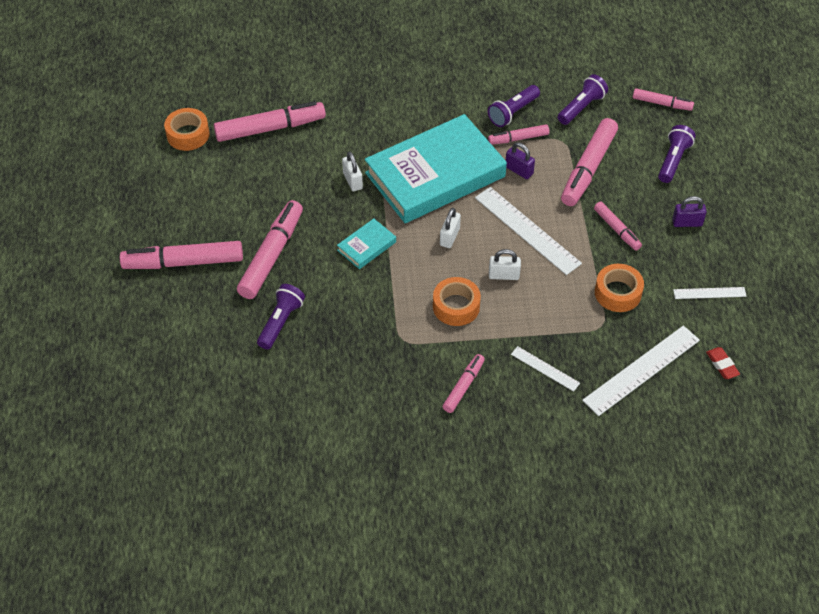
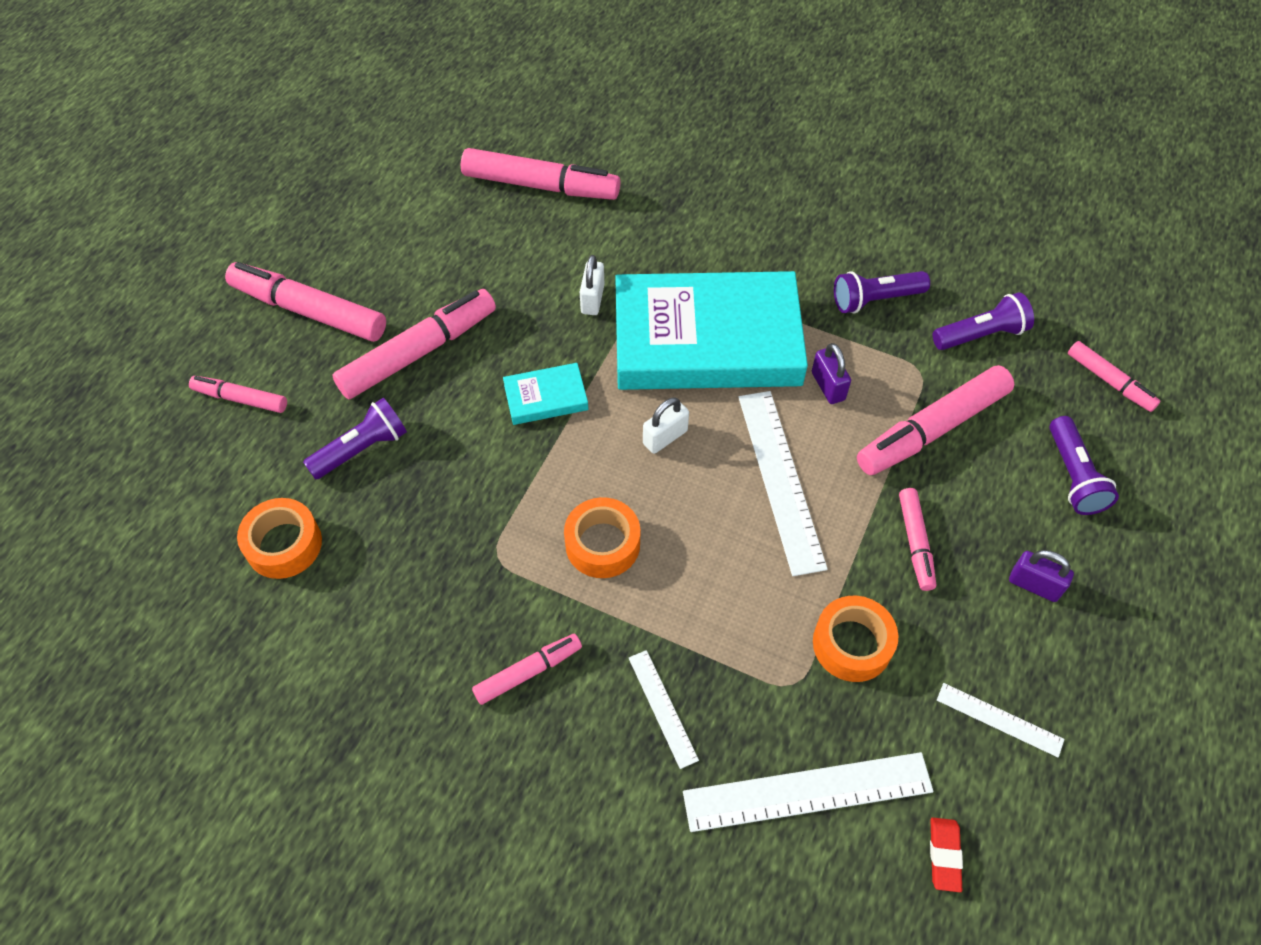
camera: 30 degrees right, 5 degrees up
orange tape [164,108,210,151] -> orange tape moved to [237,498,322,579]
pink marker [488,124,549,145] -> pink marker moved to [189,376,287,413]
white padlock [489,249,521,280] -> none
purple flashlight [658,125,696,183] -> purple flashlight turned 120 degrees clockwise [1049,416,1119,515]

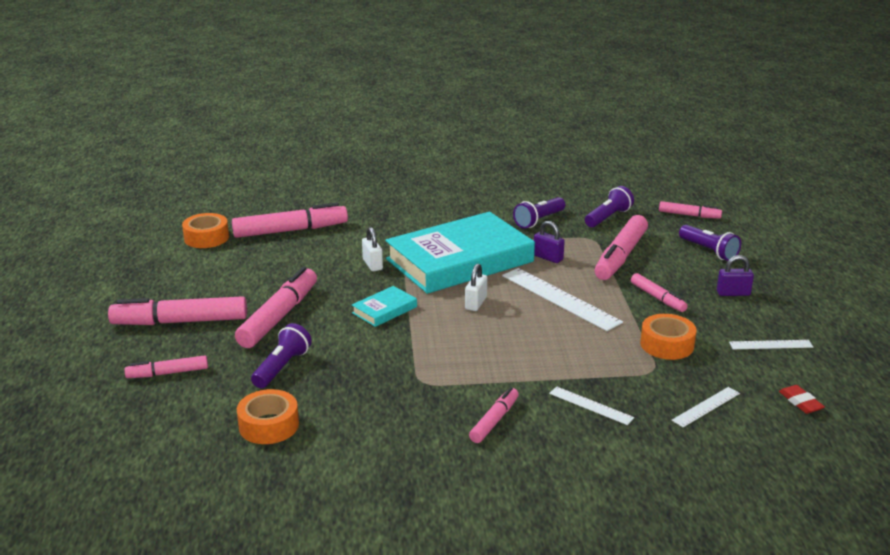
camera: 30 degrees left, 30 degrees down
orange tape [564,497,640,578] -> orange tape moved to [182,213,229,248]
white ruler [683,752,933,832] -> white ruler [672,387,740,427], size x0.53

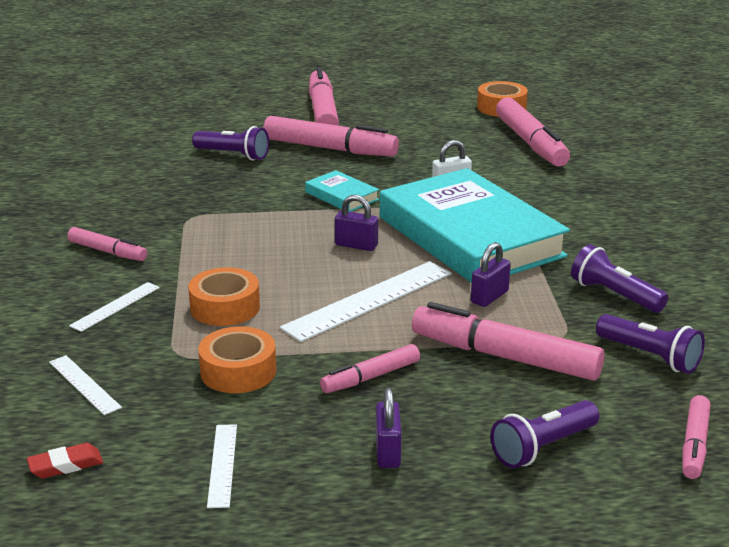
camera: 90 degrees right, 0 degrees up
pink marker [125,355,208,378] -> none
orange tape [237,389,299,444] -> orange tape moved to [188,267,260,326]
white padlock [465,264,487,311] -> purple padlock [335,195,378,251]

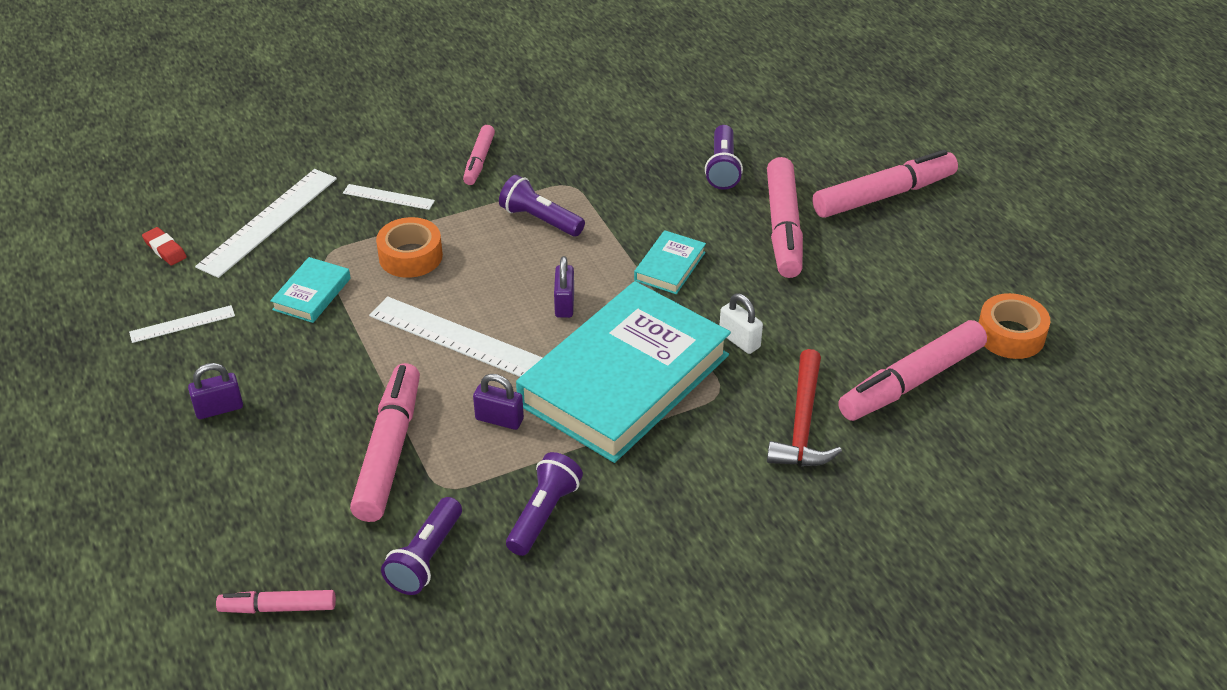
camera: 70 degrees right, 15 degrees up
white ruler [49,355,122,415] -> white ruler [195,169,337,278], size x1.90
orange tape [198,326,276,393] -> turquoise book [270,257,350,323]
pink marker [320,344,420,393] -> none
purple flashlight [490,400,599,468] -> purple flashlight moved to [499,175,585,236]
none -> red hammer [767,349,842,466]

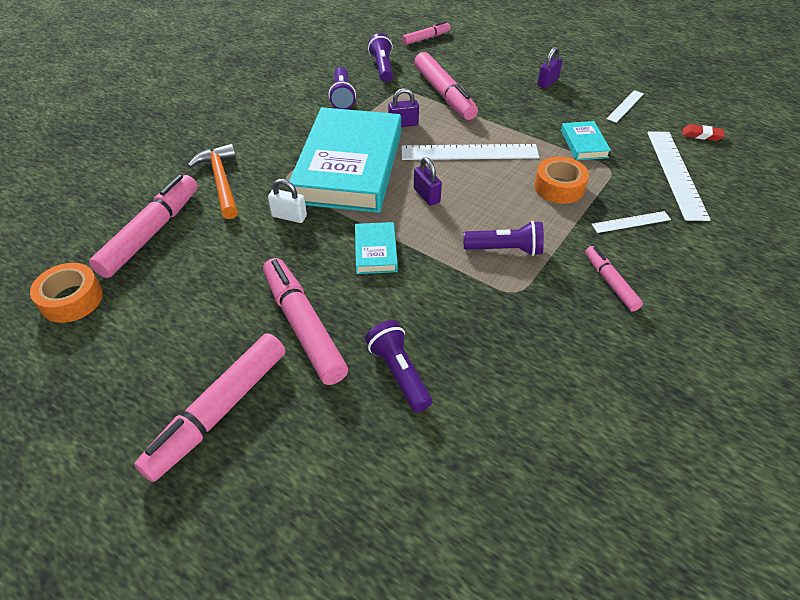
camera: 150 degrees right, 5 degrees up
red hammer [767,349,842,466] -> orange hammer [188,144,238,219]

